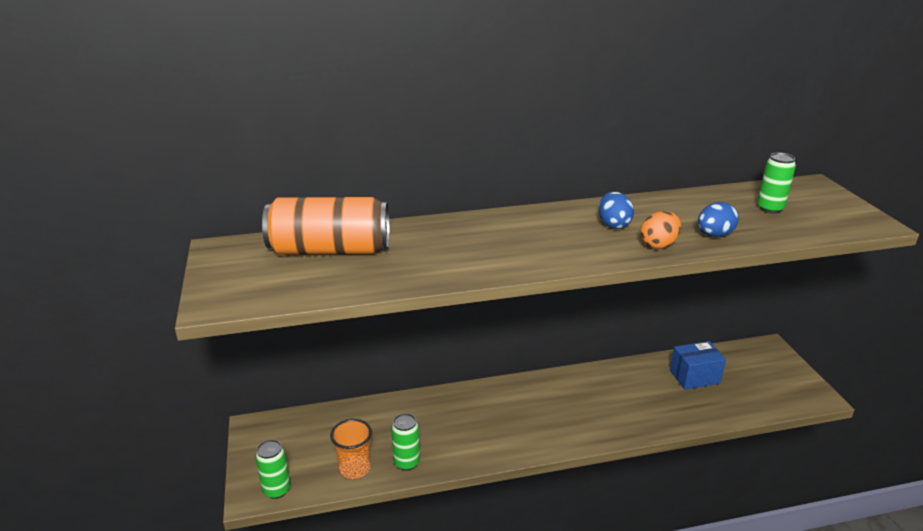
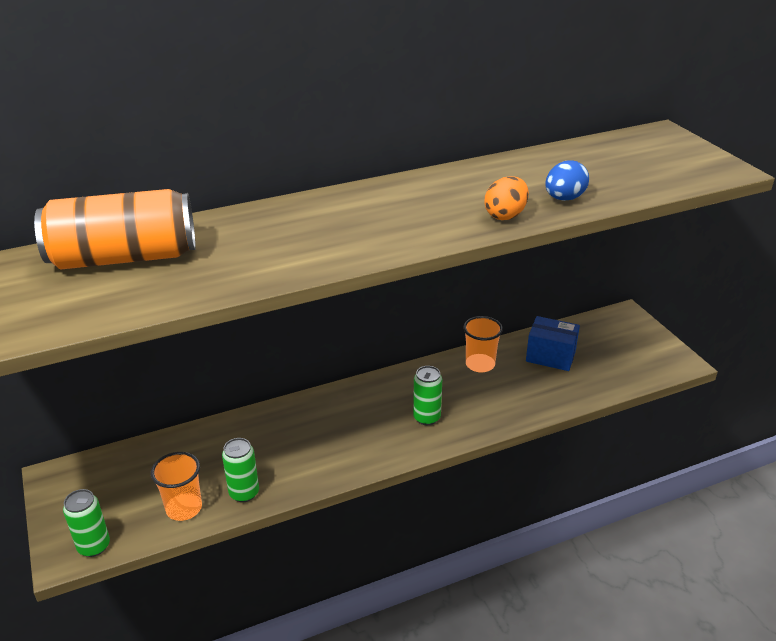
camera: 10 degrees left, 5 degrees up
blue egg [599,192,634,229] -> none
blue box [670,341,726,390] -> blue box turned 45 degrees clockwise [526,316,580,371]
green can [757,153,796,214] -> green can moved to [413,366,442,425]
none -> orange cup [463,316,503,373]

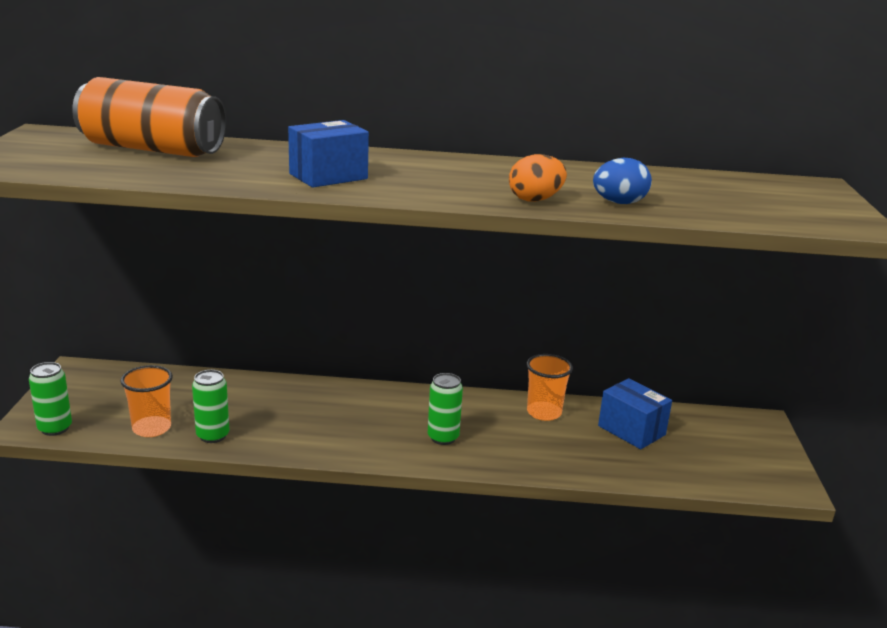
camera: 25 degrees right, 10 degrees down
none -> blue box [288,120,369,188]

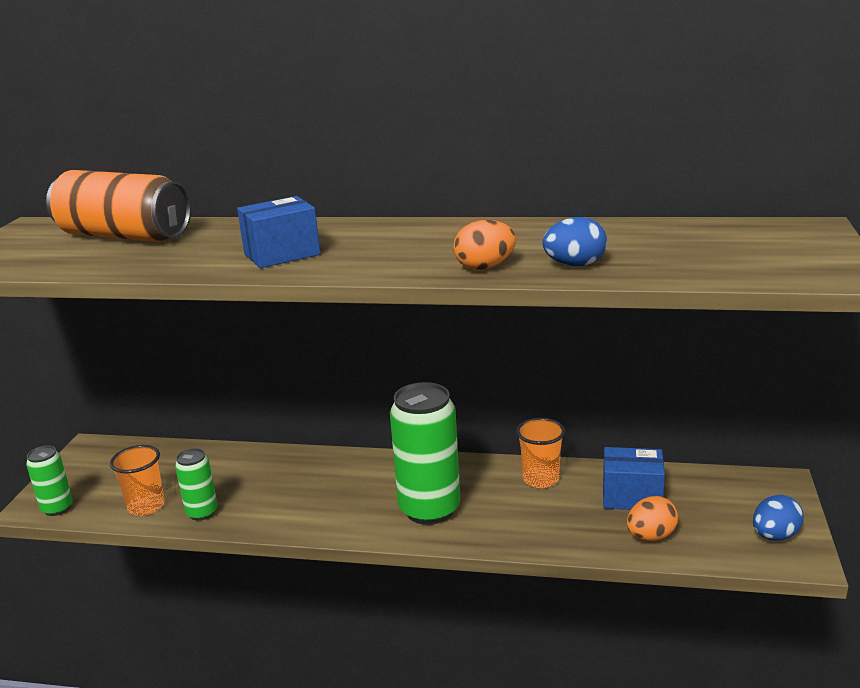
camera: 10 degrees right, 0 degrees up
green can [428,373,463,445] -> green can [390,382,460,525], size x1.90
blue box [598,378,672,449] -> blue box turned 45 degrees counterclockwise [603,447,665,510]
none -> orange egg [627,496,678,541]
none -> blue egg [753,495,804,541]

